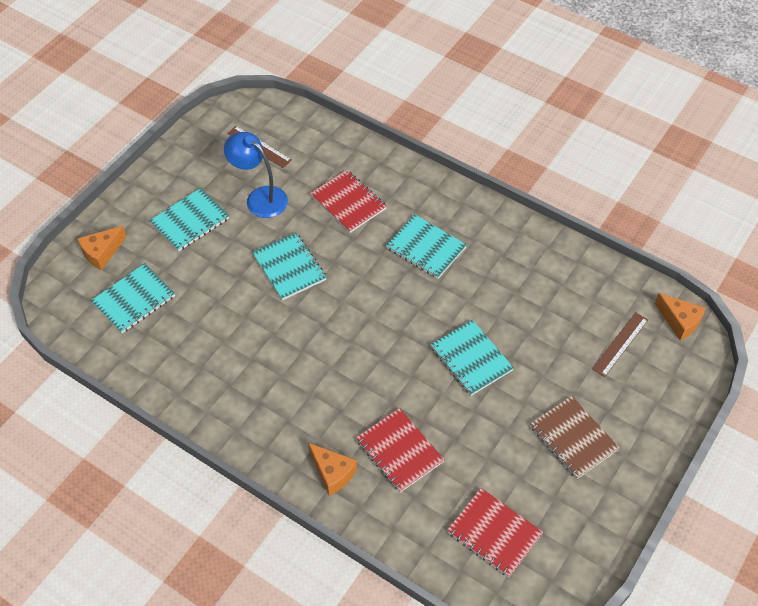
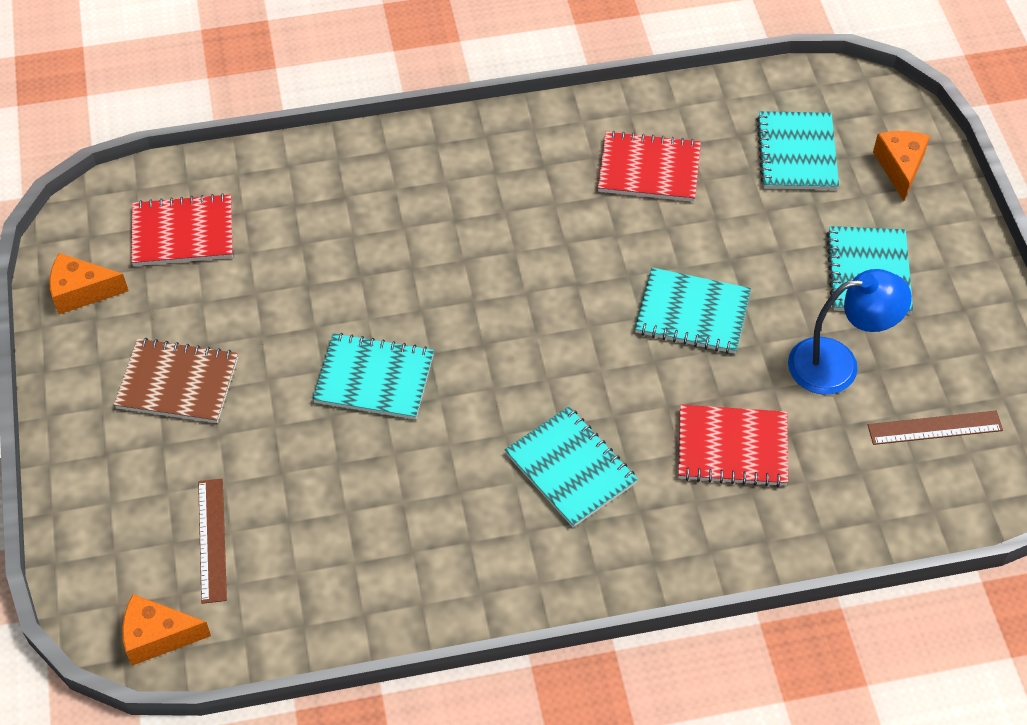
camera: 135 degrees right, 0 degrees up
orange cheese [308,443,357,496] -> orange cheese moved to [50,253,128,315]
red notebook [356,408,445,493] -> red notebook moved to [598,131,701,202]
turquoise notebook [386,214,467,279] -> turquoise notebook turned 60 degrees clockwise [505,407,638,527]

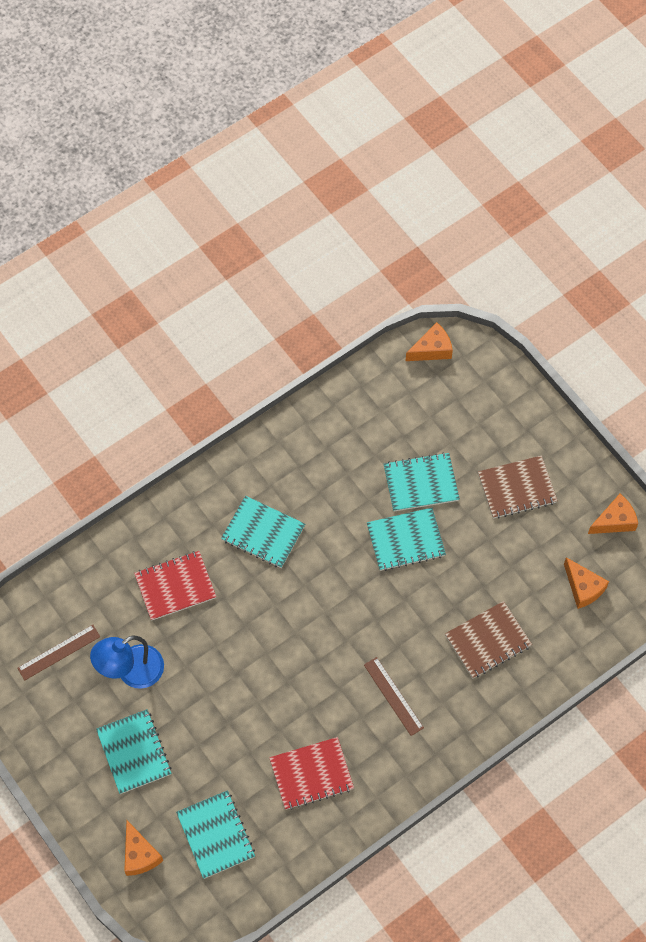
camera: 155 degrees right, 10 degrees up
red notebook [131,193,233,266] -> orange cheese [564,557,609,609]
brown ruler [198,479,227,604] -> brown ruler moved to [364,657,424,736]
turquoise notebook [635,268,751,354] -> turquoise notebook moved to [384,452,460,511]
none -> brown notebook [445,601,532,678]

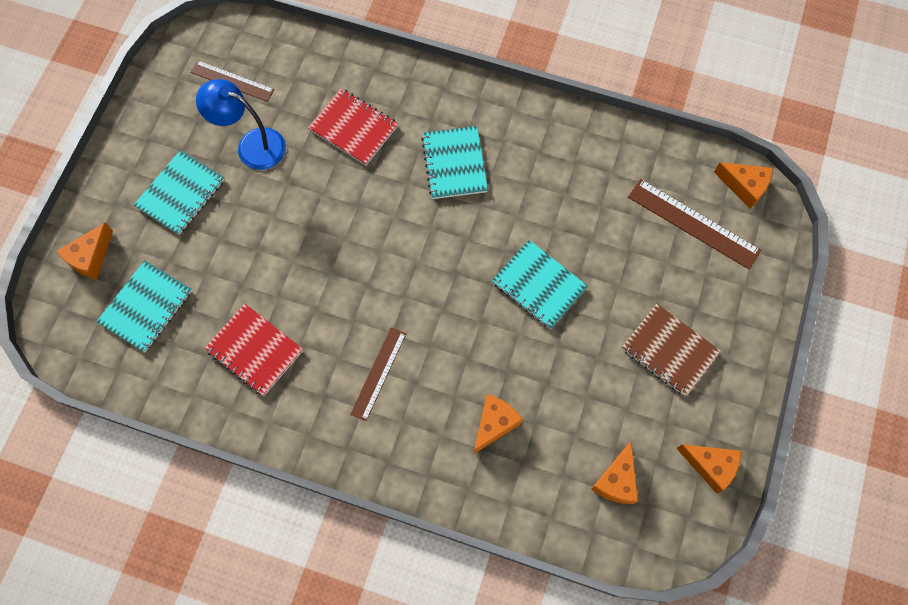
camera: 55 degrees right, 5 degrees up
turquoise notebook [384,452,460,511] -> none
brown notebook [445,601,532,678] -> orange cheese [474,394,523,454]
none -> brown ruler [628,179,761,269]

